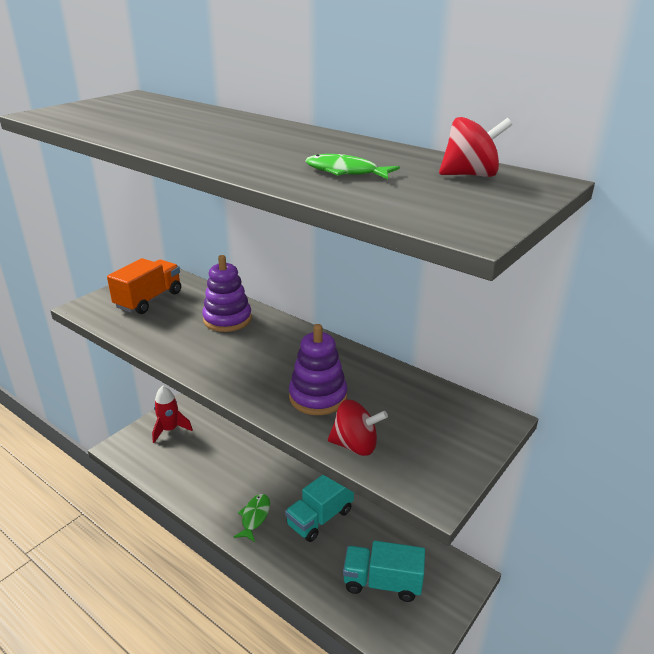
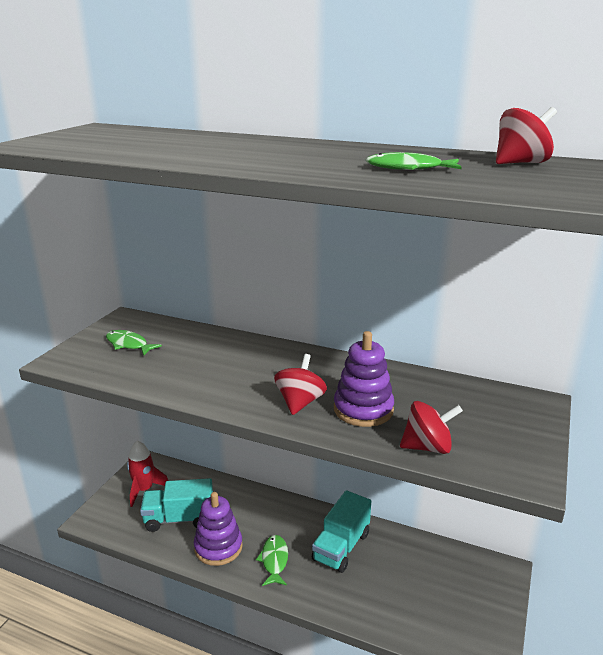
camera: 15 degrees left, 5 degrees down
orange truck [107,258,181,314] -> green fish [106,330,162,355]
purple stacking toy [202,255,252,332] -> purple stacking toy moved to [194,492,243,566]
turquoise truck [343,541,425,602] -> turquoise truck moved to [140,478,213,532]
none -> red spinning top [274,354,327,415]

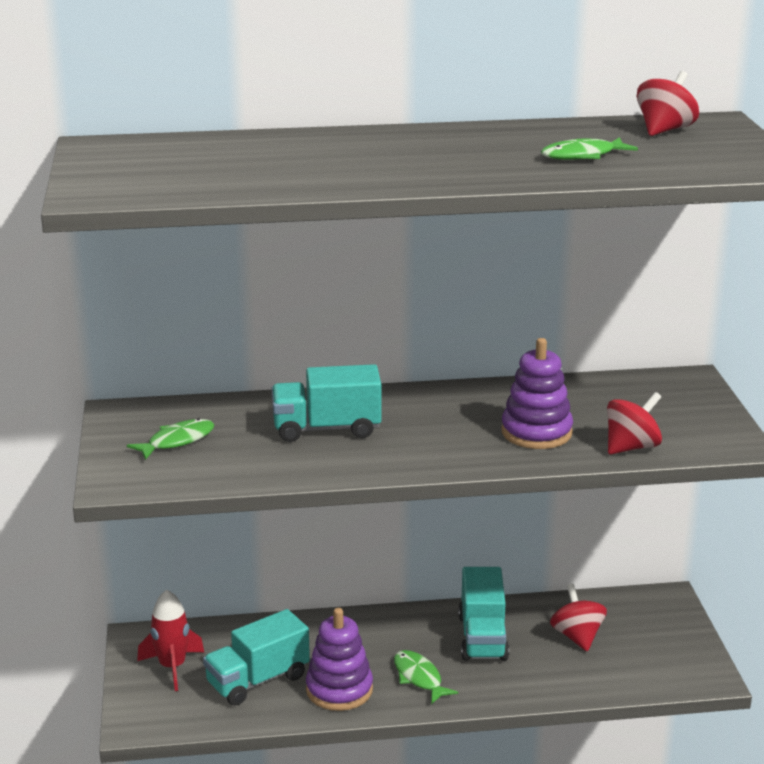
camera: 30 degrees left, 0 degrees up
green fish [106,330,162,355] -> green fish turned 135 degrees clockwise [127,418,214,460]
red spinning top [274,354,327,415] -> red spinning top moved to [550,584,607,651]
none -> turquoise truck [272,364,381,442]

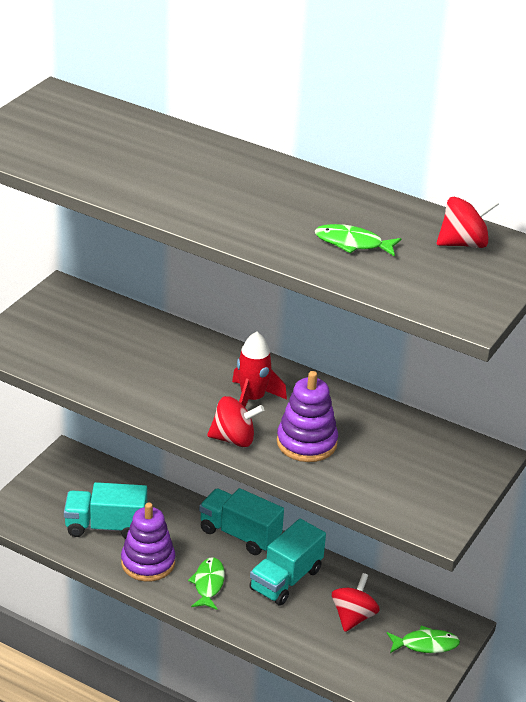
camera: 35 degrees right, 10 degrees up
green fish [127,418,214,460] -> green fish moved to [387,625,460,653]
red rocket [137,590,204,691] -> red rocket moved to [232,331,287,407]
turquoise truck [272,364,381,442] -> turquoise truck moved to [199,488,284,555]
red spinning top [607,392,662,455] -> red spinning top moved to [207,396,264,447]

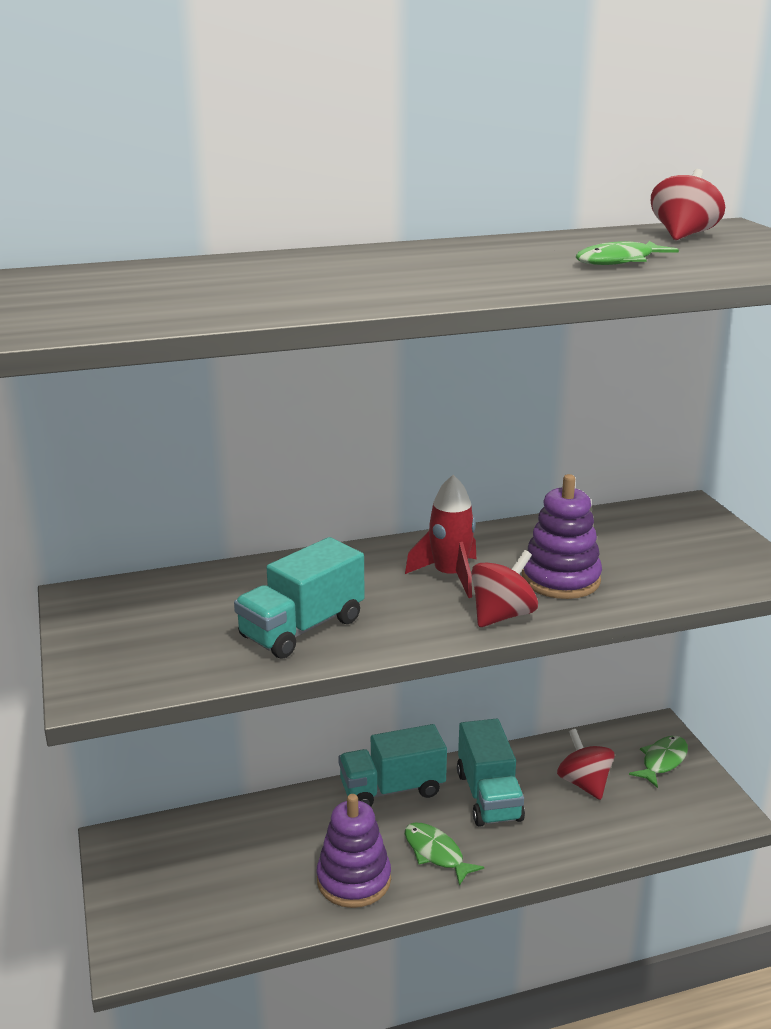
camera: 45 degrees left, 10 degrees down
turquoise truck [64,482,147,539] -> turquoise truck moved to [234,537,365,659]

